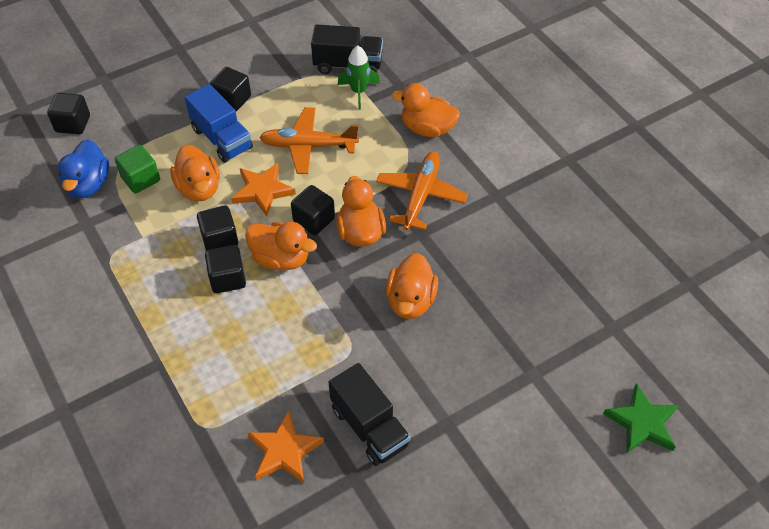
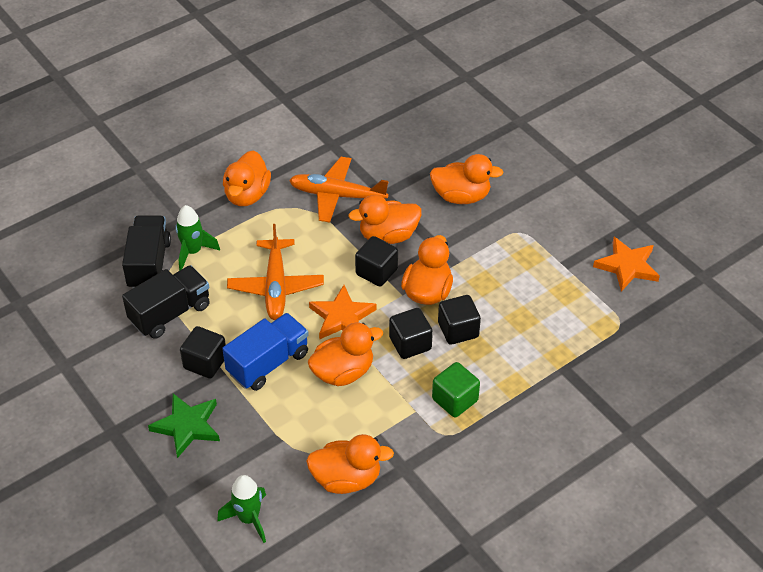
camera: 95 degrees left, 5 degrees down
black cube [47,93,90,134] -> green rocket [217,475,266,543]
blue duck [58,139,109,198] -> orange duck [306,434,394,494]
green cube [115,145,160,193] -> green cube moved to [432,362,480,417]
black truck [328,363,411,466] -> black truck moved to [122,265,210,339]
green star [603,383,679,454] -> green star moved to [148,393,220,458]

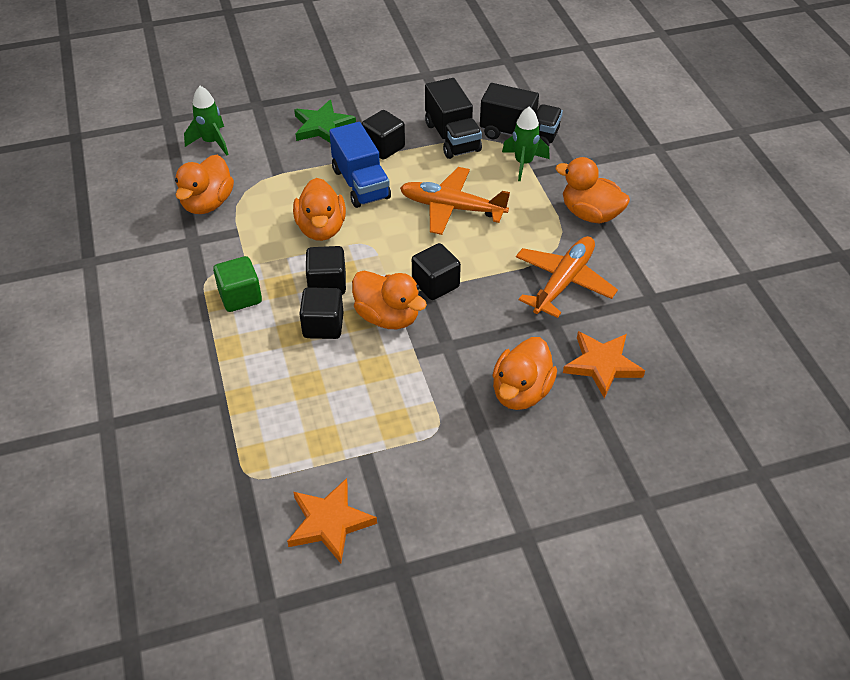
camera: 110 degrees right, 0 degrees up
orange star [309,285,377,339] -> orange star moved to [563,331,645,398]
orange duck [348,195,421,244] -> none

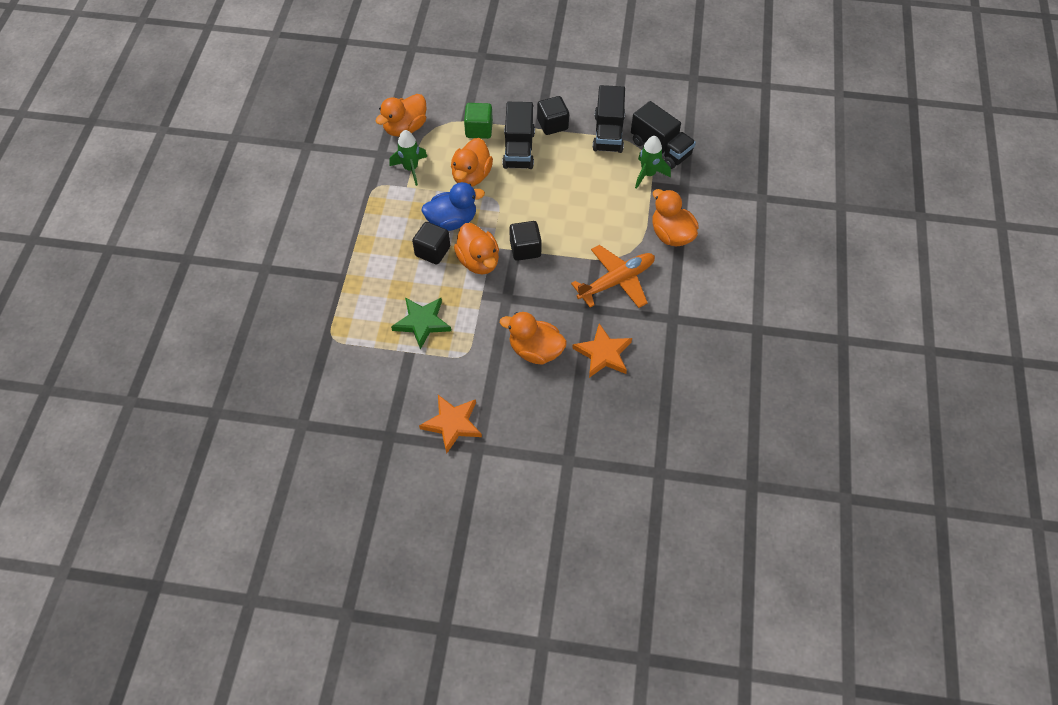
camera: 25 degrees right, 10 degrees up
green rocket [184,86,229,156] -> green rocket moved to [390,130,427,186]
green cube [213,256,262,312] -> green cube moved to [464,103,493,139]
orange star [287,478,377,563] -> orange star moved to [419,395,482,453]
green star [294,100,356,143] -> green star moved to [391,297,451,350]
black cube [306,246,346,295] -> blue duck [422,182,485,231]
blue truck [329,122,391,208] -> black truck [502,102,535,169]
orange plane [400,167,510,235] -> none
orange duck [492,337,557,410] -> orange duck turned 60 degrees clockwise [500,312,567,365]

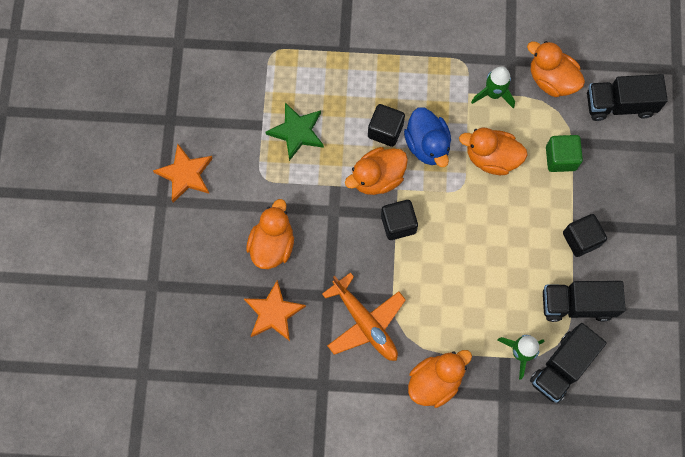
camera: 85 degrees right, 15 degrees up
black truck [502,102,535,169] -> black truck moved to [587,74,668,121]

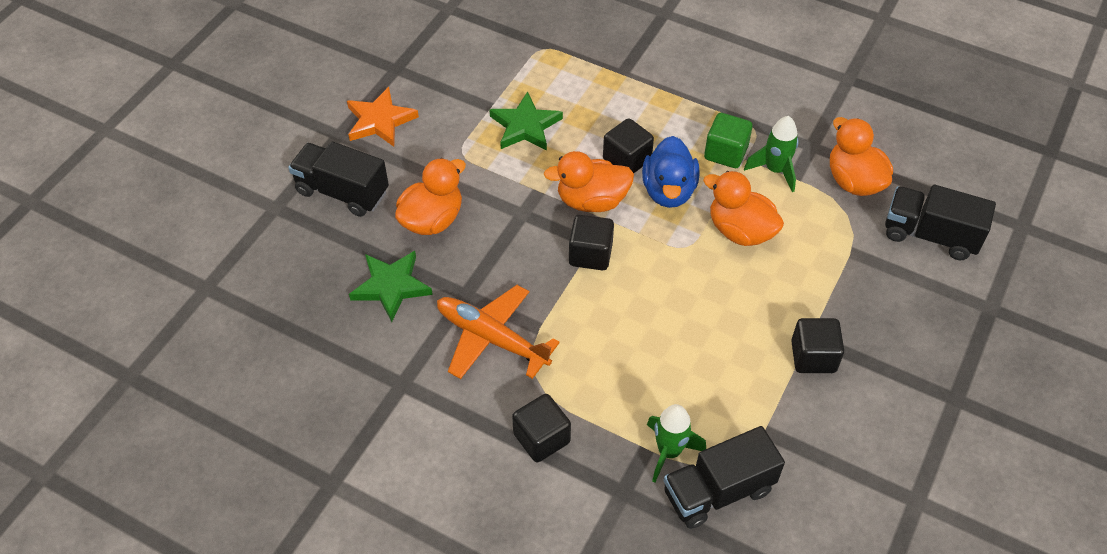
camera: 25 degrees right, 20 degrees down
orange star [244,280,306,341] -> green star [349,251,433,322]
orange plane [322,272,406,361] -> orange plane turned 135 degrees clockwise [437,285,560,379]
orange duck [408,350,472,408] -> black cube [512,394,571,462]
black truck [543,281,626,322] -> black truck moved to [288,141,389,217]
green cube [546,135,583,172] -> green cube moved to [704,113,753,168]

